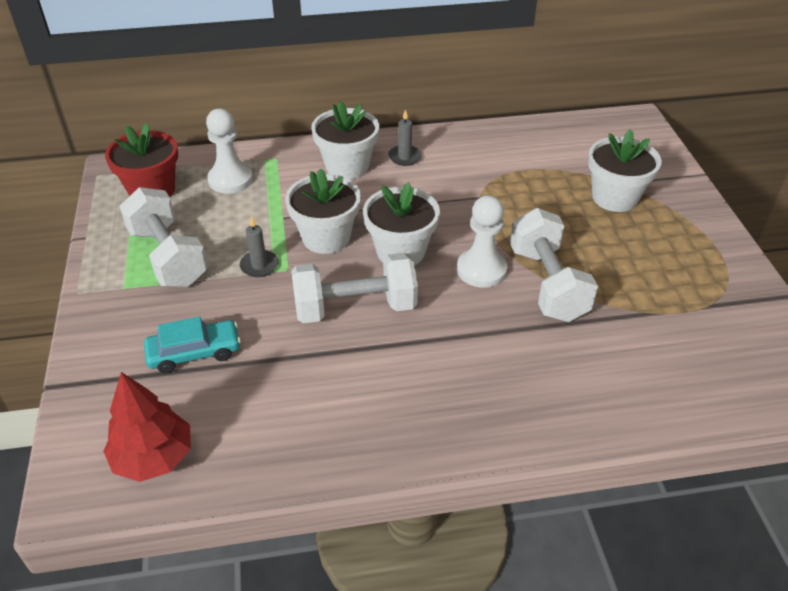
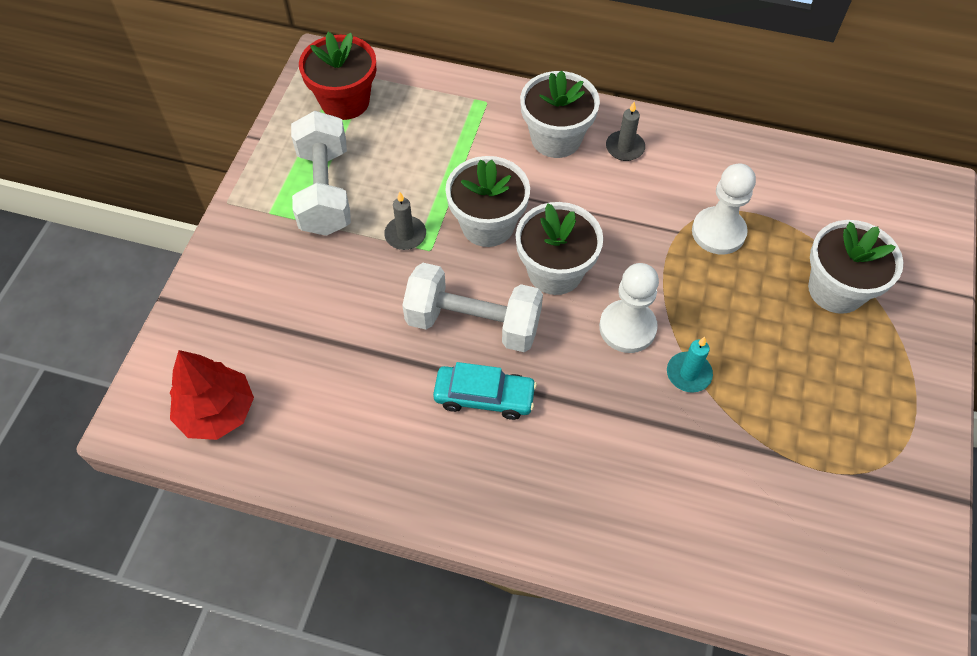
camera: 25 degrees right, 15 degrees up
turquoise car [144,317,241,373] -> turquoise car moved to [433,362,537,420]
white pawn [206,109,253,193] -> white pawn moved to [692,163,756,254]
white dumbbell [510,208,598,322] -> turquoise candle [667,337,713,392]

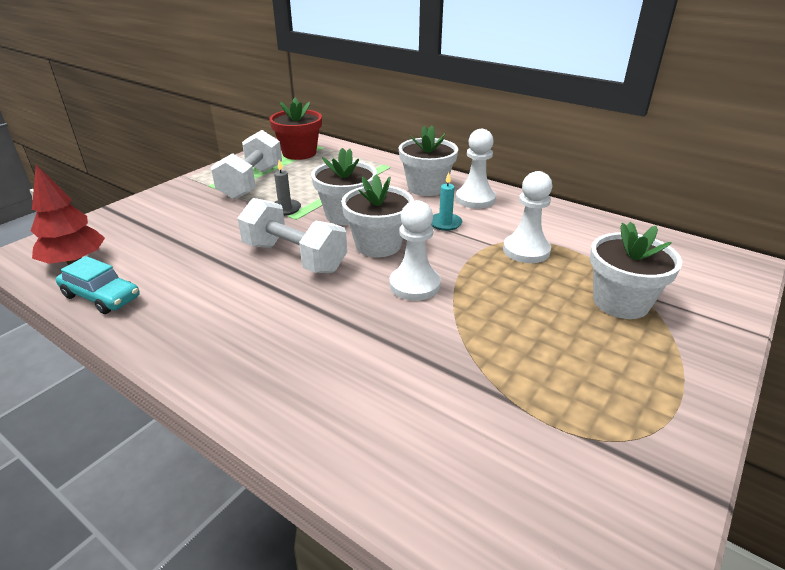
camera: 20 degrees right, 25 degrees down
turquoise car [433,362,537,420] -> turquoise car moved to [56,256,140,314]
grey candle [606,102,645,161] -> white pawn [456,129,496,209]
turquoise candle [667,337,713,392] -> turquoise candle moved to [431,172,462,231]

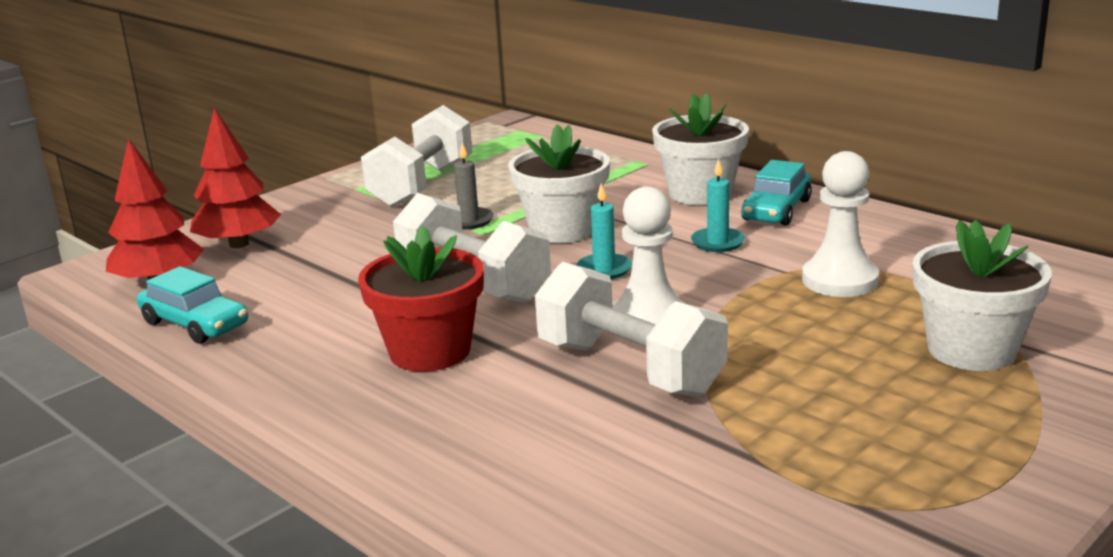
camera: 10 degrees right, 10 degrees down
red flower pot [269,98,322,160] -> red flower pot moved to [358,225,484,372]
white flower pot [341,175,414,257] -> turquoise candle [577,183,632,279]
white pawn [456,129,496,209] -> turquoise car [741,160,812,225]
none -> red tree [190,108,281,248]
none -> white dumbbell [535,262,728,397]

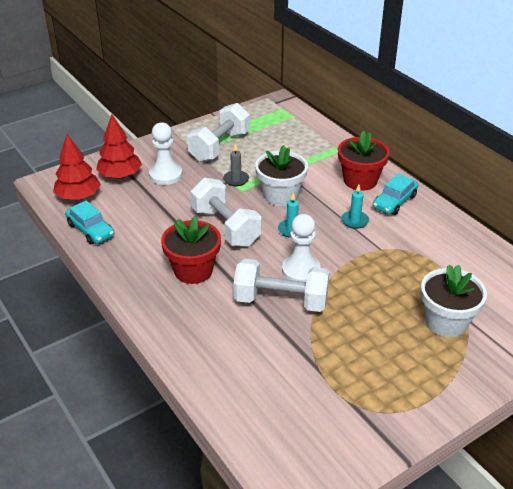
camera: 10 degrees right, 15 degrees up
white dumbbell [535,262,728,397] -> white dumbbell turned 45 degrees counterclockwise [233,259,330,312]
white flower pot [652,93,749,205] -> red flower pot [338,131,390,191]
white pawn [802,151,879,297] -> white pawn moved to [149,122,182,185]

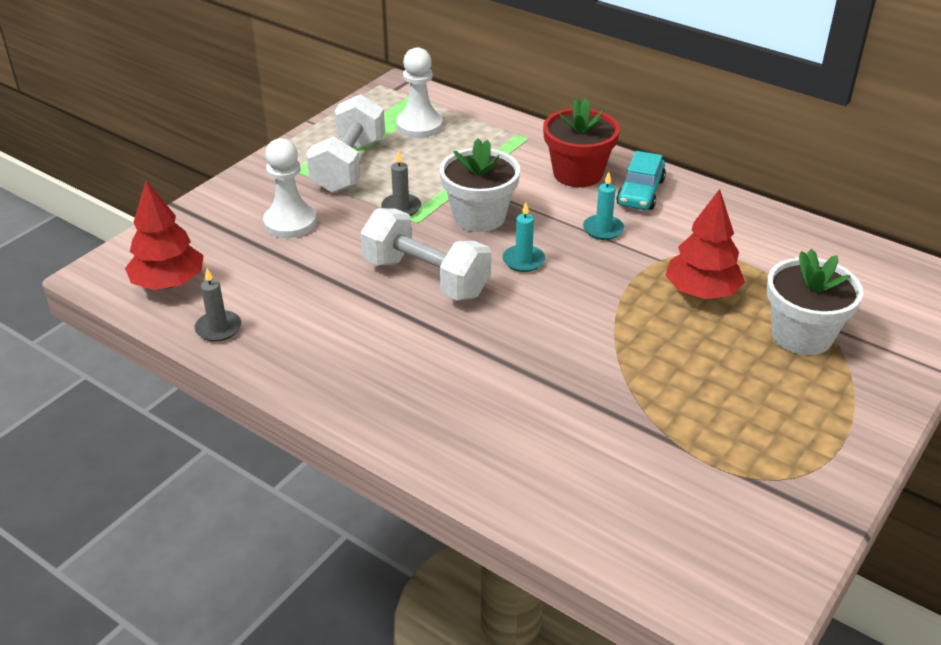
camera: 20 degrees left, 0 degrees up
turquoise car [65,200,114,244] -> grey candle [195,268,241,342]
red tree [96,114,142,179] -> red tree moved to [665,189,745,299]
red flower pot [161,216,221,284] -> none
white dumbbell [233,259,330,312] -> none
white pawn [282,214,321,282] -> white pawn moved to [396,47,443,138]

